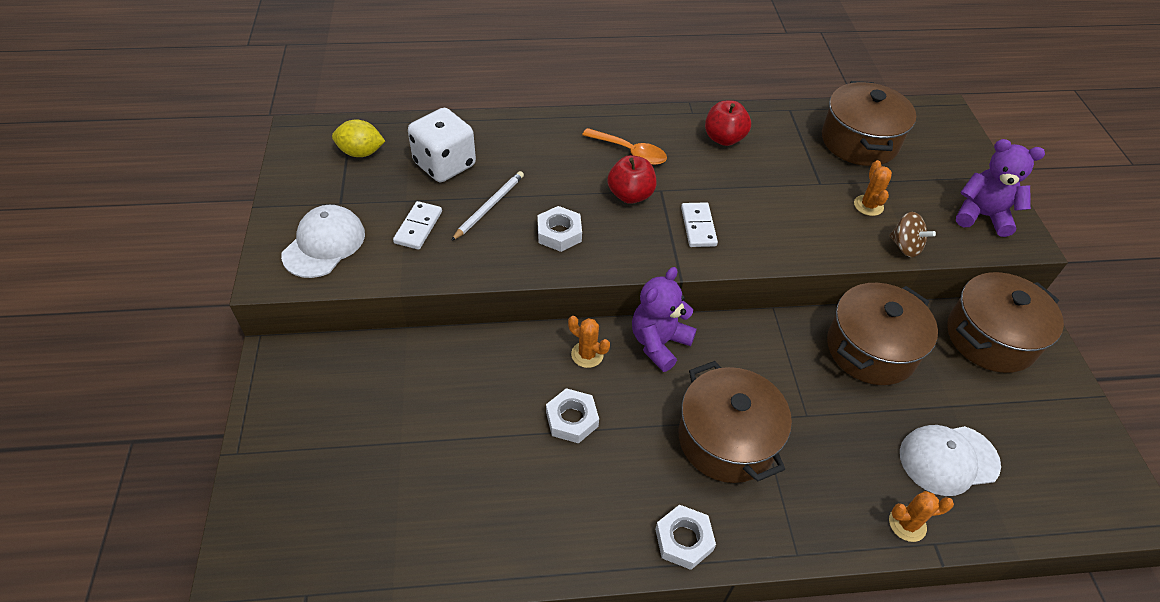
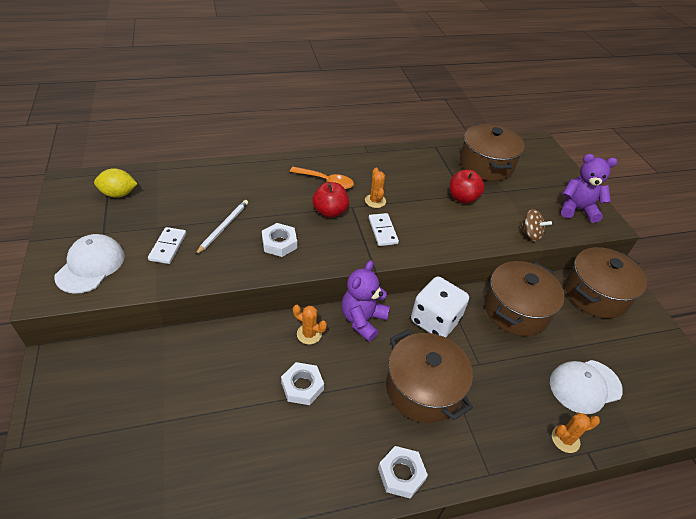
camera: 10 degrees left, 5 degrees down
white dice [408,108,476,182] -> white dice moved to [411,277,469,338]
red apple [705,101,751,146] -> red apple moved to [450,170,485,204]
orange cactus [854,160,892,216] -> orange cactus moved to [365,168,386,208]

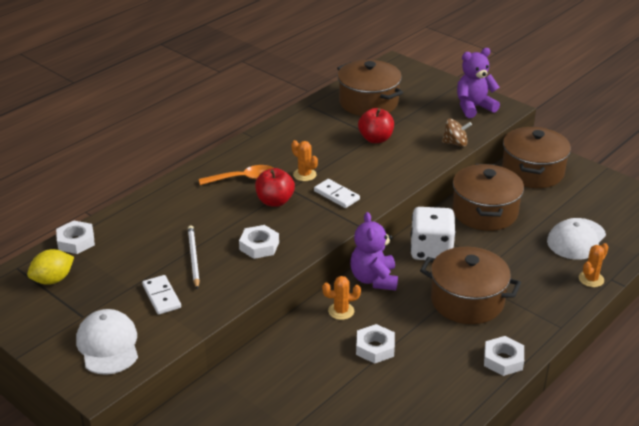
camera: 30 degrees left, 10 degrees down
none -> white nut [56,221,95,254]

